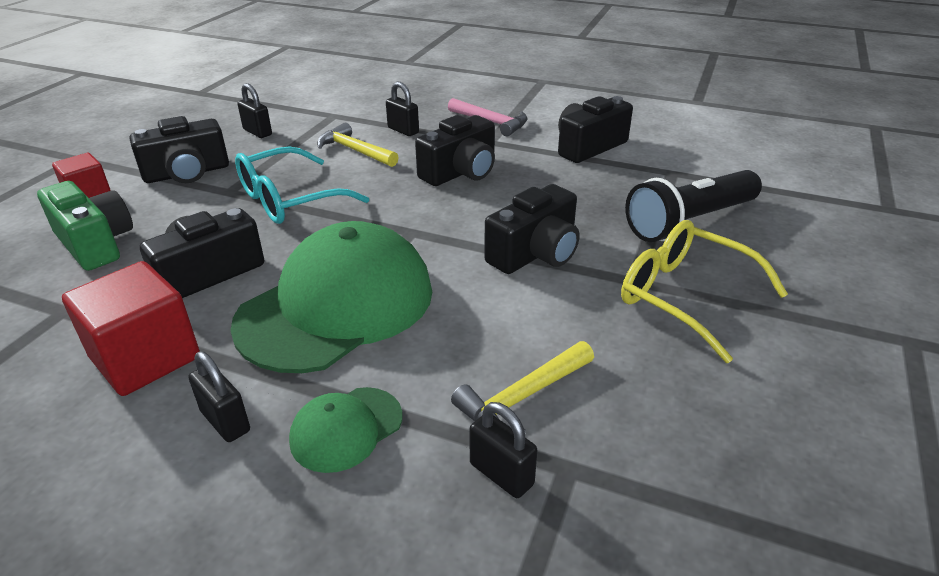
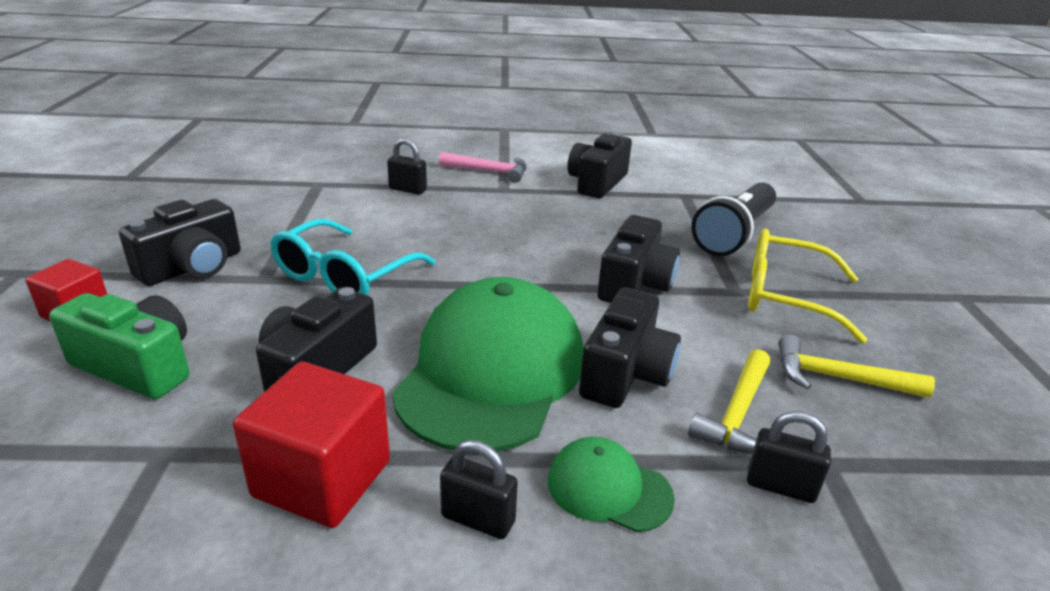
camera: 25 degrees left, 5 degrees down
black padlock [237,83,272,138] -> none
green cap [289,387,403,473] -> green cap turned 90 degrees clockwise [548,437,675,532]
yellow hammer [317,123,399,167] -> yellow hammer moved to [779,334,935,398]
black camera [415,115,495,186] -> black camera moved to [579,288,681,408]

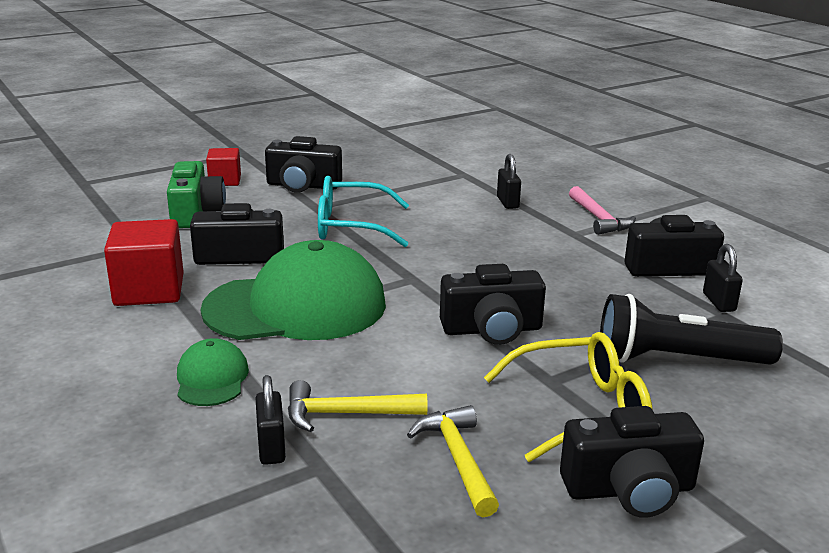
camera: 60 degrees right, 5 degrees down
black padlock [440,440,518,539] -> black padlock moved to [703,244,743,312]
black camera [579,288,681,408] -> black camera moved to [560,406,704,518]
yellow glasses [748,229,867,343] -> yellow glasses turned 90 degrees clockwise [484,332,653,462]

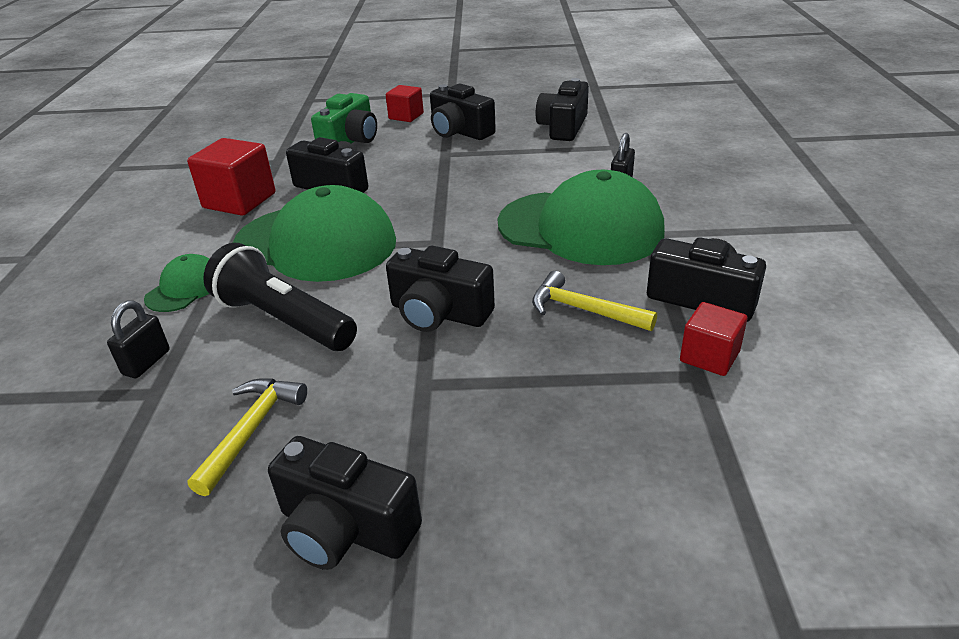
camera: 35 degrees right, 10 degrees up
yellow hammer [288,380,427,432] -> yellow hammer moved to [532,271,657,331]
turquoise glasses [318,176,409,247] -> none
yellow glasses [484,332,653,462] -> none
pink hammer [569,186,636,235] -> none
black flashlight [600,294,783,365] -> black flashlight moved to [203,242,357,351]
black padlock [703,244,743,312] -> red cube [680,302,747,376]
none -> green cap [498,170,665,265]
none -> black camera [536,78,589,141]

